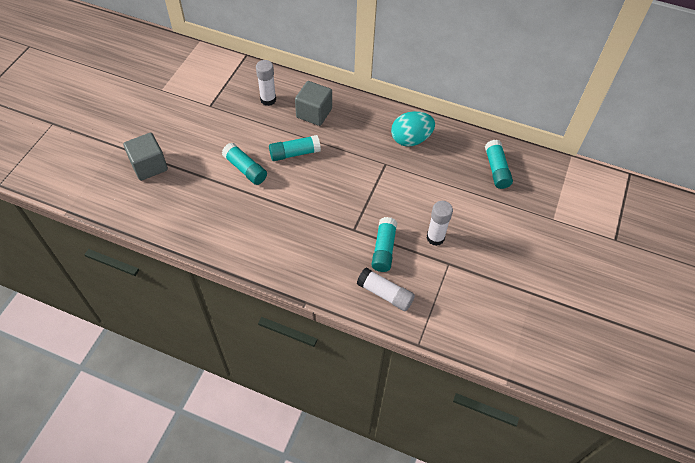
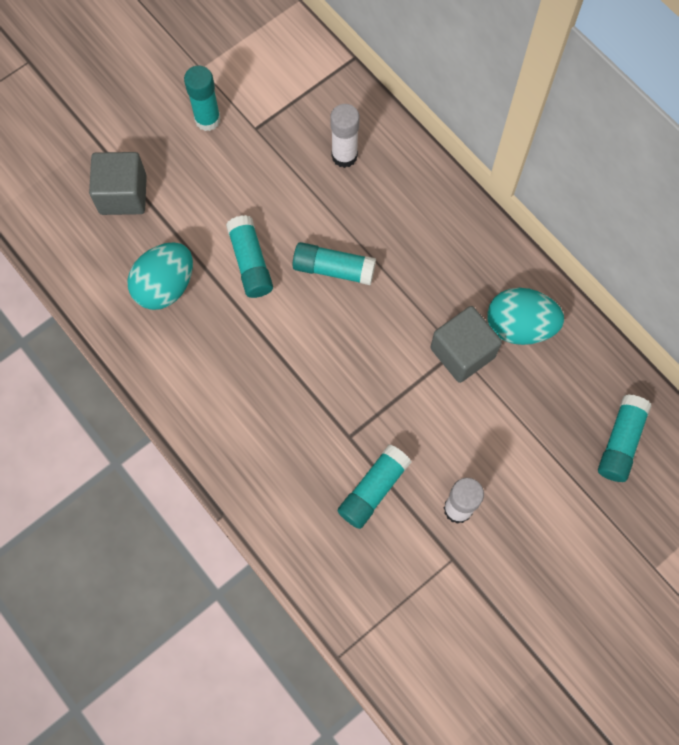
camera: 30 degrees right, 15 degrees up
grey cube [295,81,332,126] -> grey cube moved to [430,306,502,383]
white glue stick [357,268,415,311] -> none
none -> turquoise egg [127,242,193,310]
none -> turquoise glue stick [184,66,221,131]

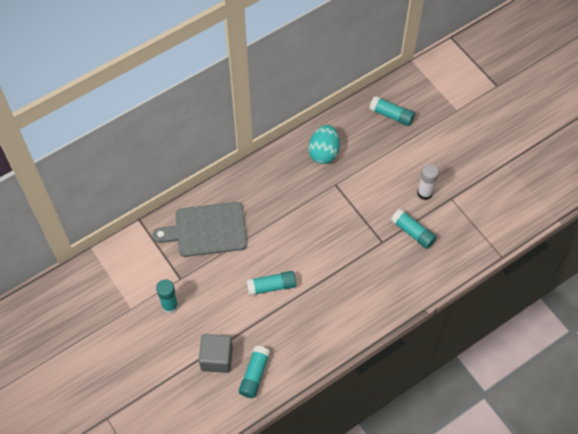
camera: 85 degrees left, 10 degrees down
turquoise egg [127,242,193,310] -> none
turquoise glue stick [293,242,376,285] -> turquoise glue stick moved to [239,346,270,398]
white glue stick [331,104,359,168] -> grey cutting board [152,202,247,257]
grey cube [430,306,502,383] -> none

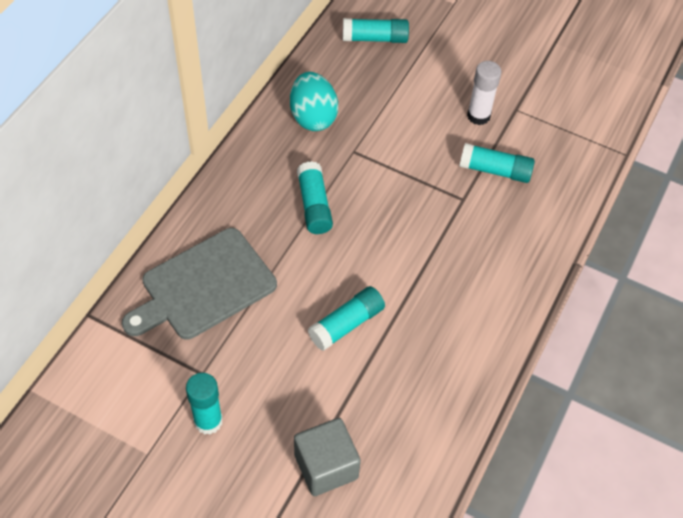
camera: 30 degrees left, 5 degrees down
turquoise glue stick [239,346,270,398] -> turquoise glue stick moved to [297,161,333,234]

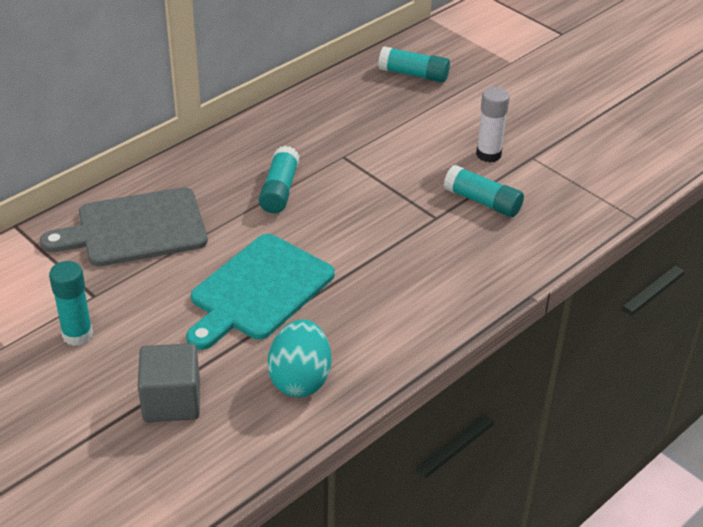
camera: 20 degrees right, 15 degrees down
turquoise egg [290,72,338,131] -> turquoise egg moved to [267,319,331,397]
turquoise glue stick [308,286,385,351] -> turquoise cutting board [186,234,335,350]

